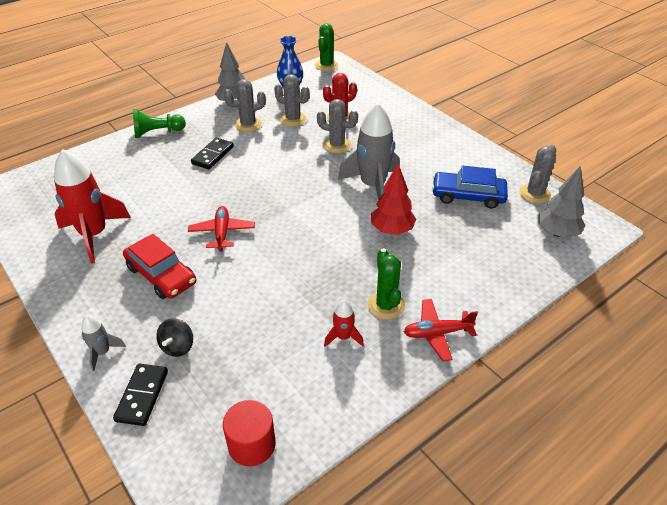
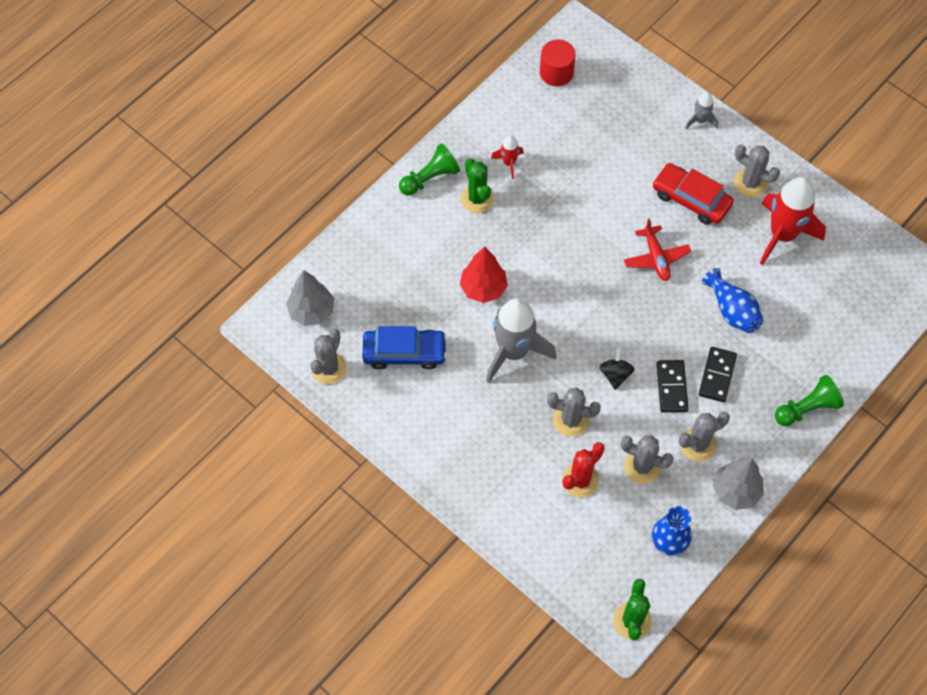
camera: 170 degrees right, 20 degrees up
black domino [113,364,168,426] -> black domino moved to [656,360,689,412]
black spinning top [156,318,193,357] -> black spinning top moved to [599,348,634,390]
red plane [404,299,478,361] -> green pawn [399,143,460,196]
none -> blue vase [702,268,763,333]
none -> grey cactus [734,144,780,197]

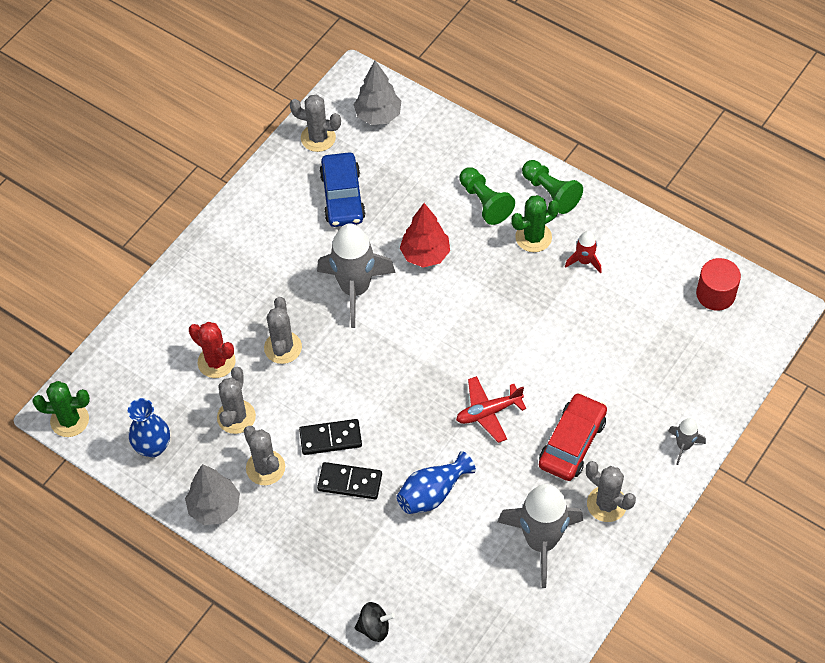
camera: 85 degrees right, 5 degrees down
black spinning top [599,348,634,390] -> black spinning top moved to [355,602,395,642]
grey cactus [734,144,780,197] -> grey cactus turned 75 degrees counterclockwise [586,461,636,522]
red rocket [760,177,826,265] -> grey rocket [498,484,583,588]
green pawn [775,375,844,426] -> green pawn moved to [459,167,515,225]

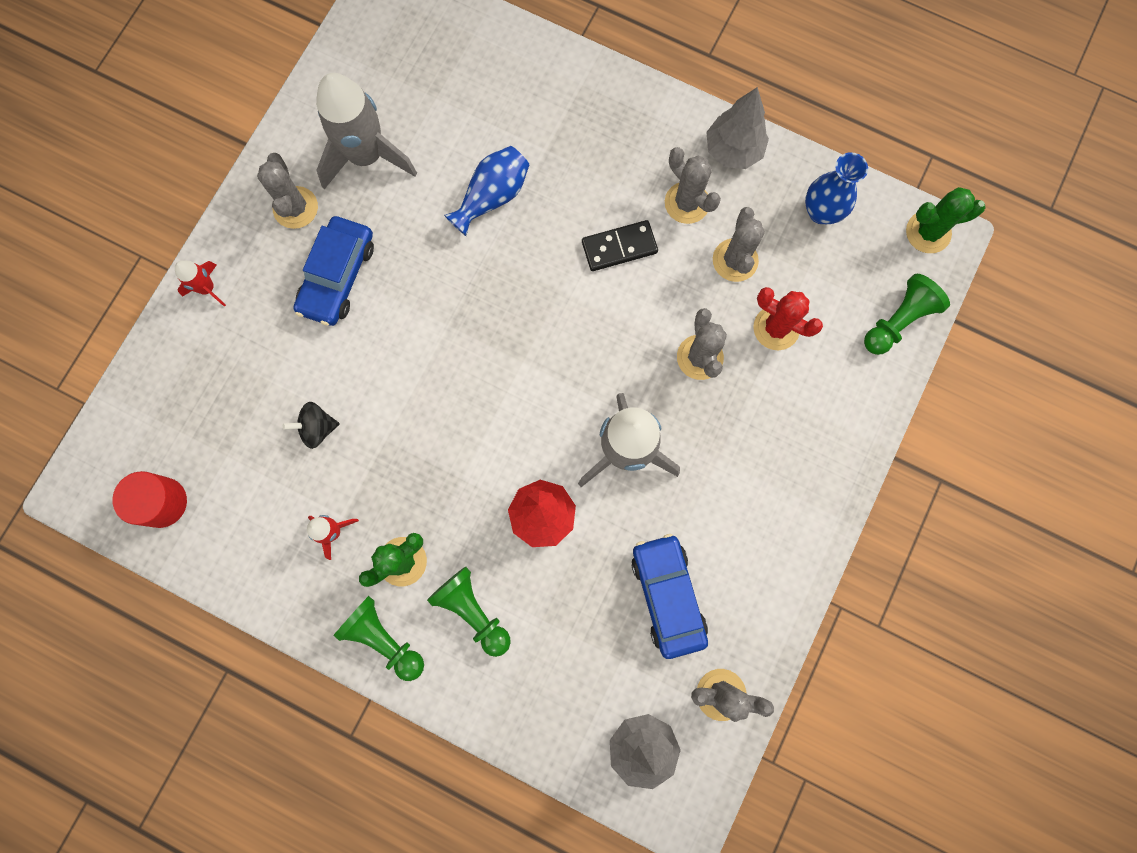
camera: 170 degrees right, 20 degrees up
black domino [317,462,382,499] -> none
black spinning top [355,602,395,642] -> black spinning top moved to [283,402,340,449]
red plane [456,376,526,443] -> none
red car [539,393,607,481] -> blue car [294,216,374,326]
grey cactus [586,461,636,522] -> grey cactus turned 45 degrees clockwise [257,153,318,229]
grey rocket [668,418,706,465] -> red rocket [175,260,226,307]
none -> green pawn [864,274,950,355]

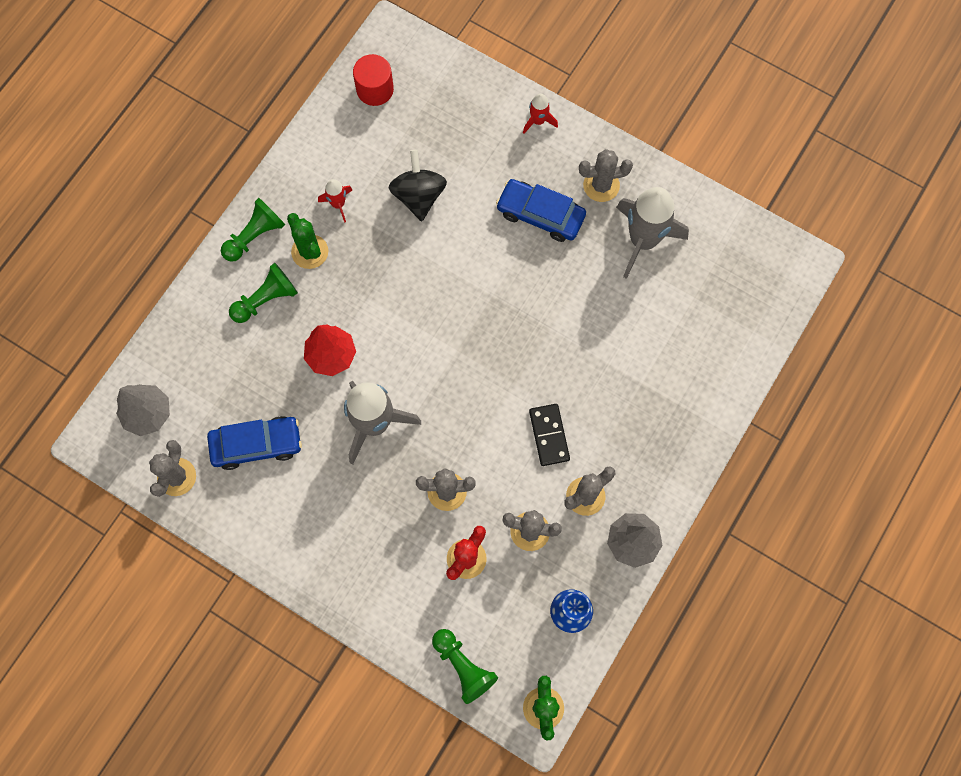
camera: 95 degrees right, 5 degrees down
black spinning top [283,402,340,449] -> black spinning top [388,150,447,221], size x1.62
blue vase [444,146,529,236] -> none

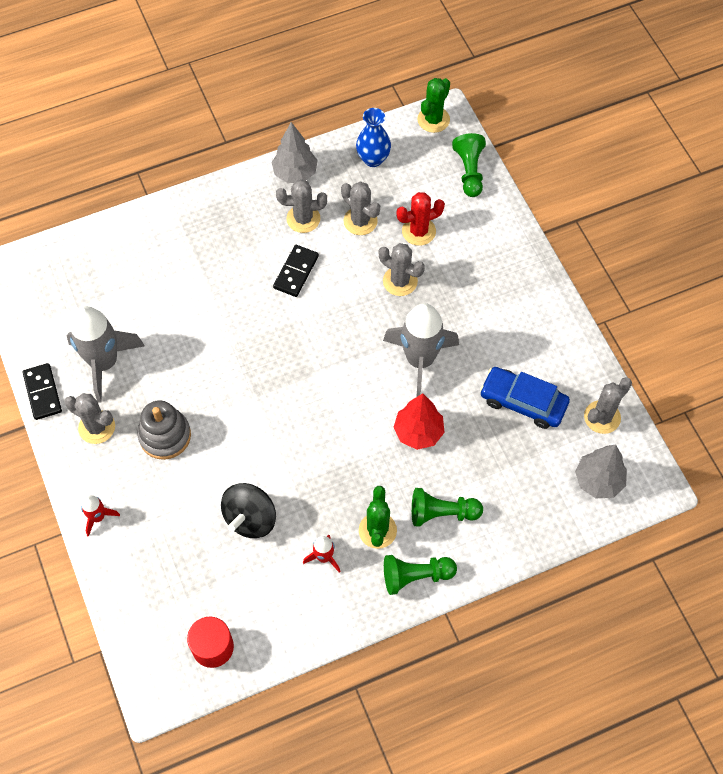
camera: 145 degrees left, 10 degrees down
blue car [496,179,586,242] -> grey stacking toy [138,400,191,460]
none -> black domino [23,363,62,420]

